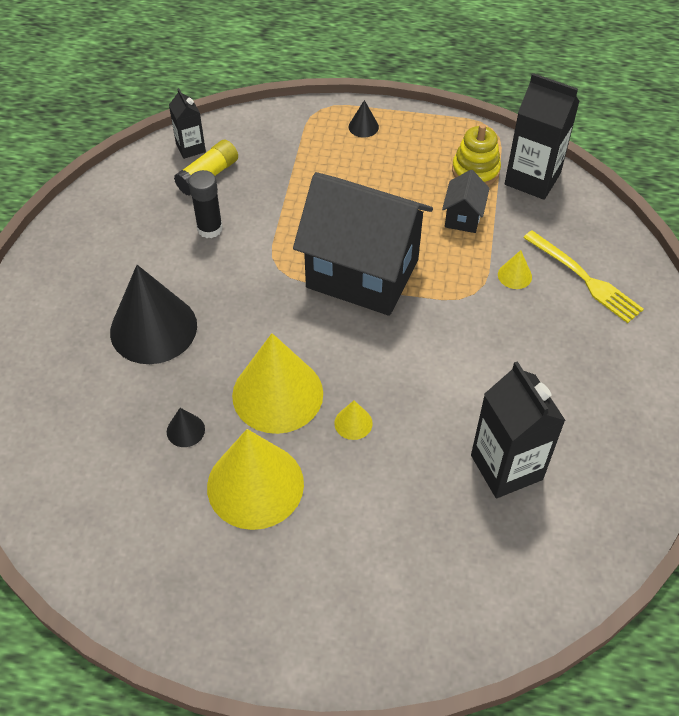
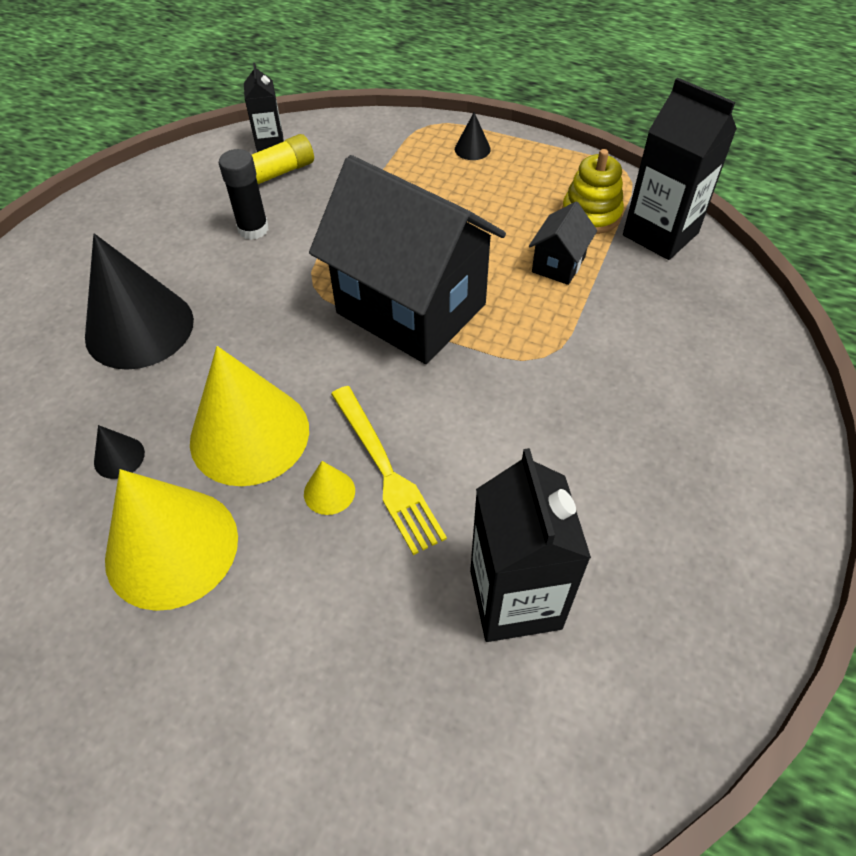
camera: 15 degrees right, 0 degrees up
yellow cone [498,250,532,289] -> none
yellow fork [523,230,644,323] -> yellow fork moved to [331,386,447,555]

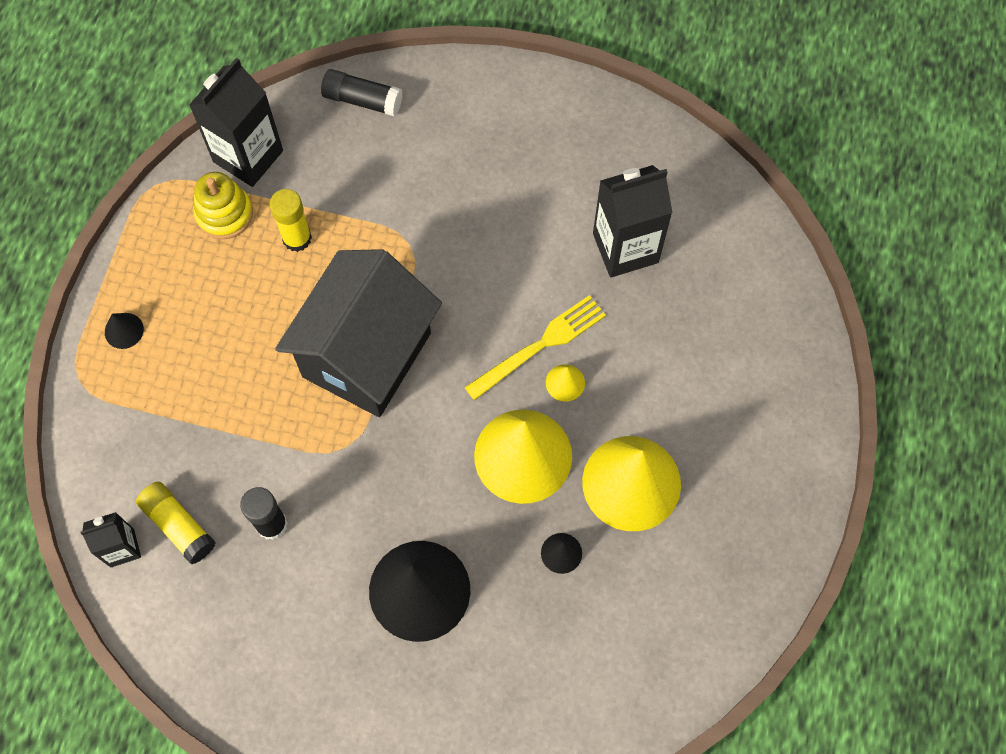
camera: 100 degrees left, 15 degrees up
black house [529,201,597,285] -> yellow glue stick [270,189,312,252]
none -> black glue stick [321,69,403,117]

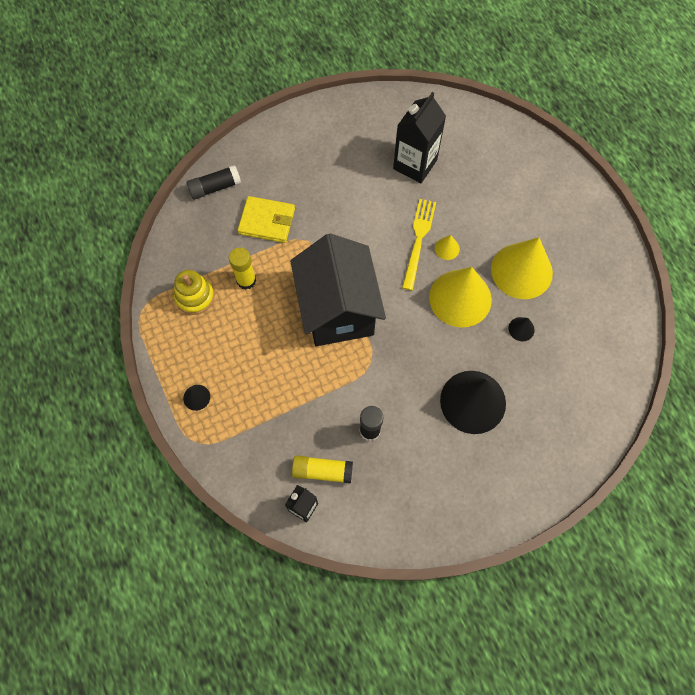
camera: 40 degrees left, 0 degrees up
black carton [189,58,283,187] -> none
none -> yellow wallet [238,196,295,243]

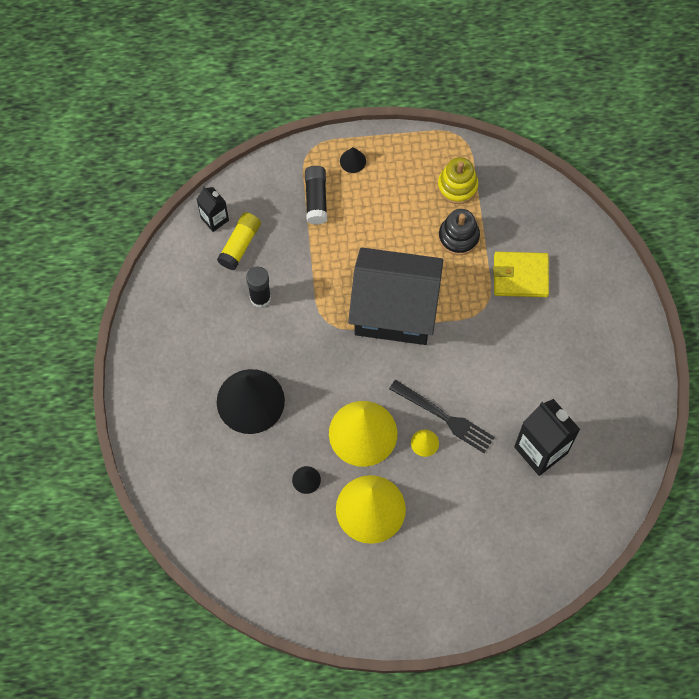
camera: 110 degrees right, 0 degrees up
black glue stick [187,165,241,200] -> black glue stick moved to [305,166,327,225]
yellow glue stick [229,247,256,289] -> black stacking toy [439,209,480,255]
yellow wallet [238,196,295,243] -> yellow wallet turned 60 degrees clockwise [493,252,549,297]
yellow fork [402,199,436,290] -> black fork [389,380,495,453]

